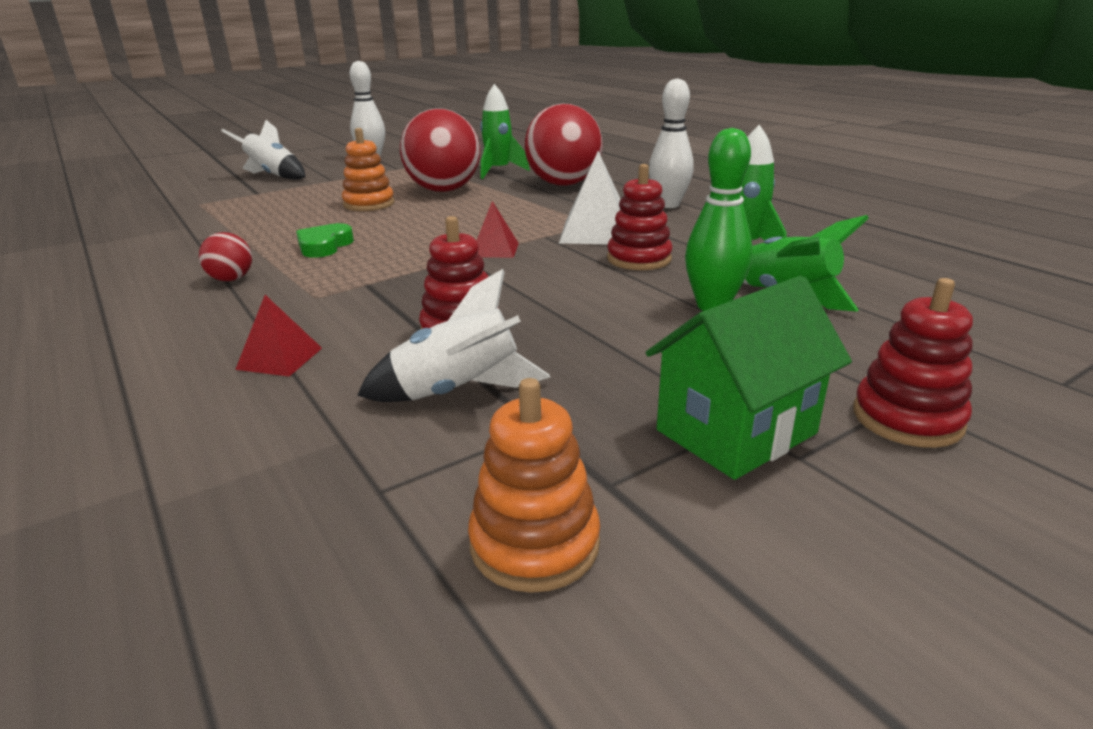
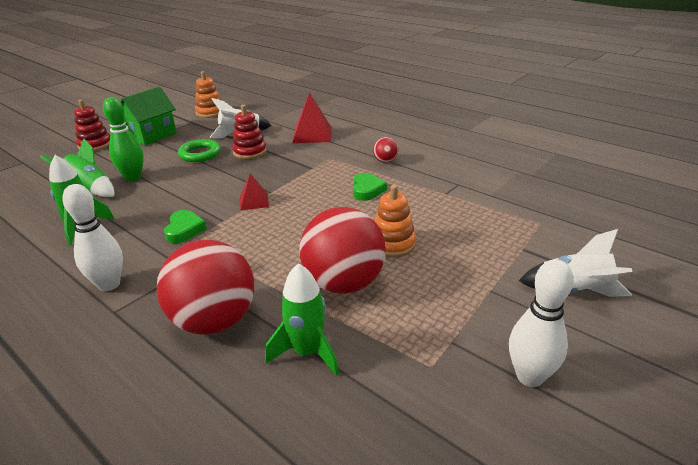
camera: 165 degrees right, 5 degrees up
red pyramid [235,295,322,376] -> red pyramid [292,92,331,143], size x1.71
white pyramid [559,151,620,244] -> green heart [164,210,207,243]
red stacking toy [607,164,673,270] -> none
none -> green ring [178,139,221,162]

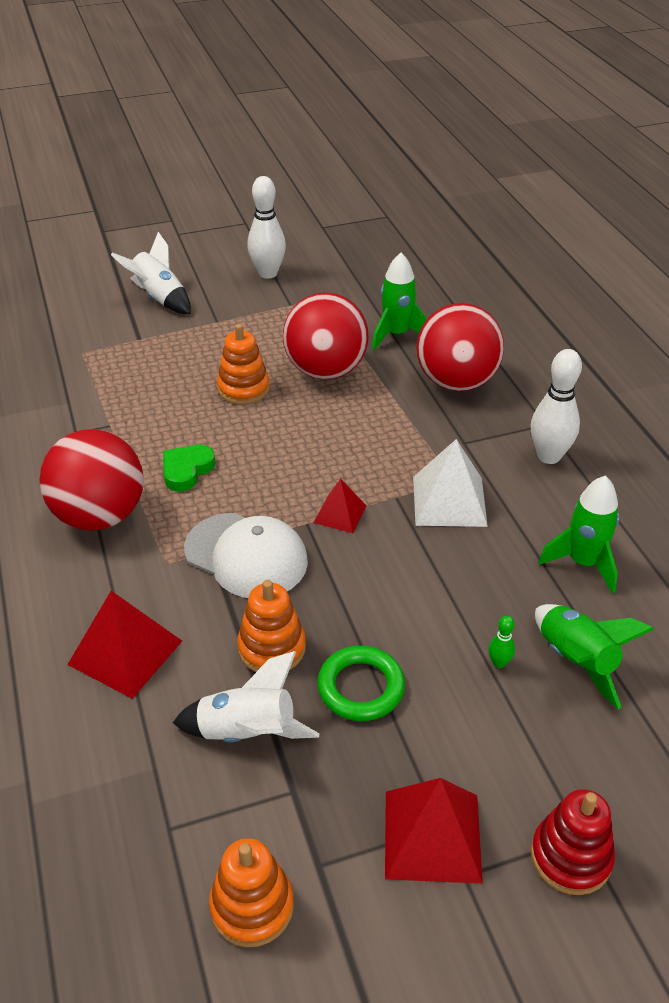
camera: 150 degrees left, 10 degrees up
green bowling pin [103,97,144,181] -> green bowling pin [489,616,515,668], size x0.45
green house [121,87,177,145] -> red pyramid [385,778,483,884]
green heart [164,210,207,243] -> white pyramid [413,439,488,527]
red stacking toy [232,105,267,159] -> orange stacking toy [237,580,306,672]
red ball [373,137,398,163] -> red ball [40,429,144,531], size x2.30
none -> white cap [184,513,308,598]

